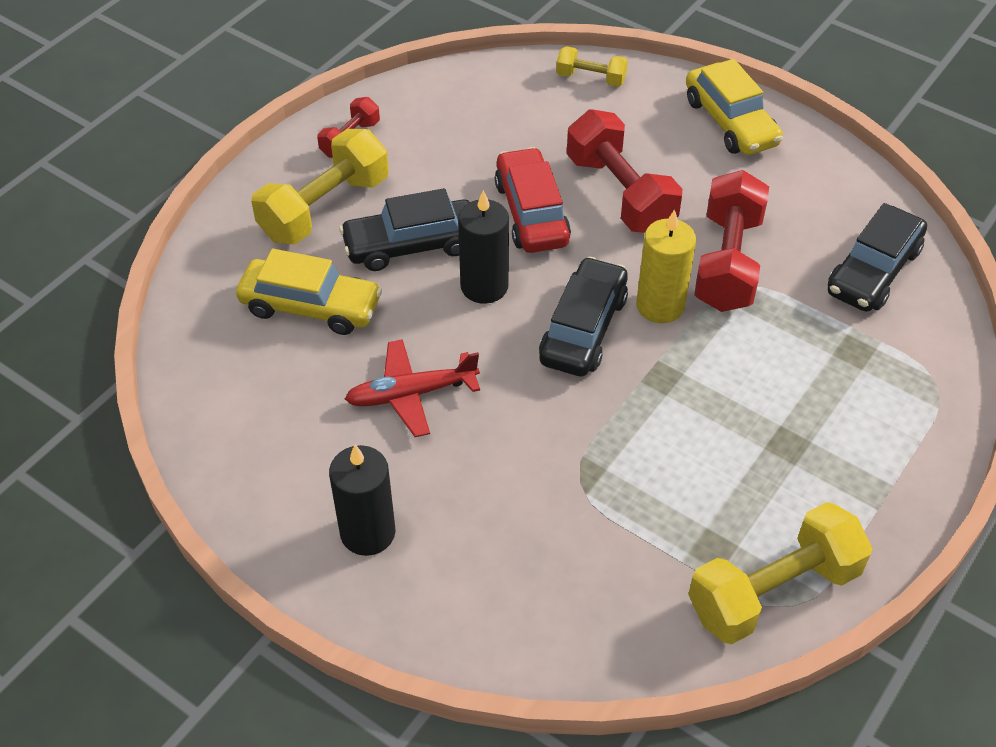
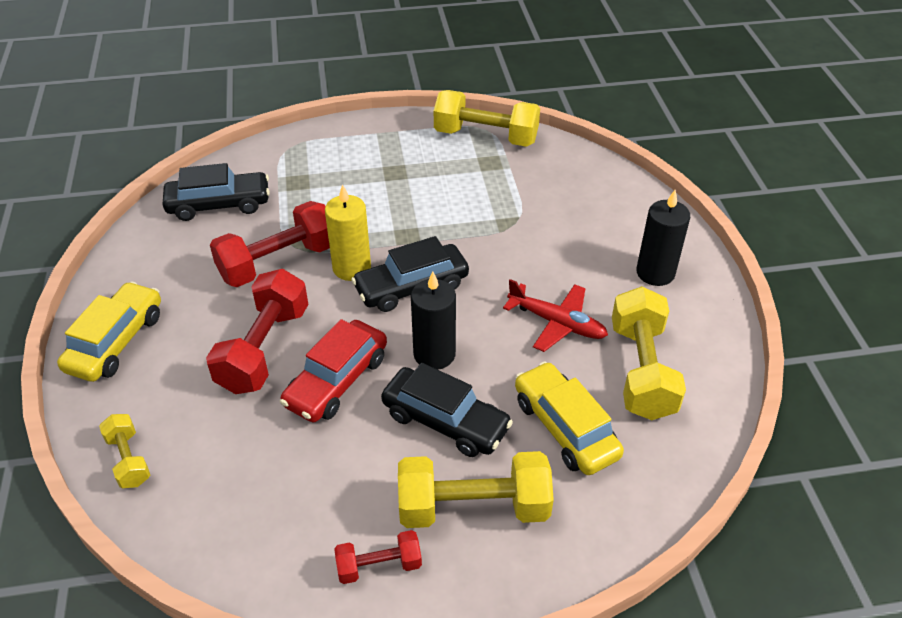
camera: 135 degrees left, 5 degrees down
none -> yellow dumbbell [612,286,686,420]

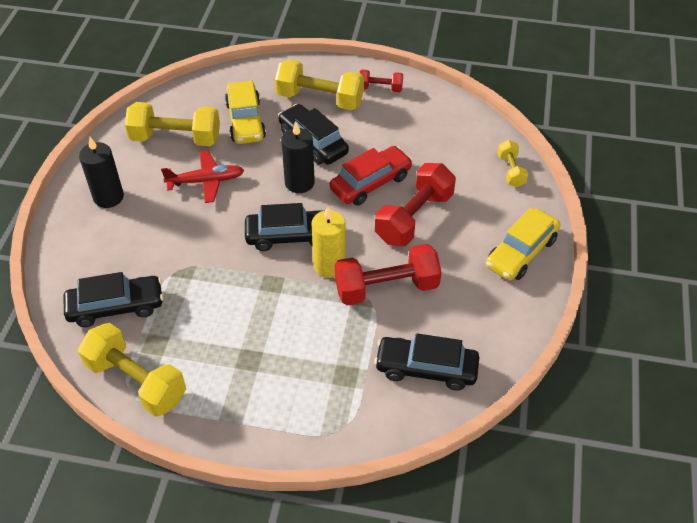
camera: 160 degrees left, 5 degrees up
red plane [503,279,608,352] -> red plane turned 120 degrees clockwise [161,150,244,203]
yellow dumbbell [612,286,686,420] -> yellow dumbbell turned 75 degrees clockwise [125,102,220,146]
none -> black car [63,272,163,327]

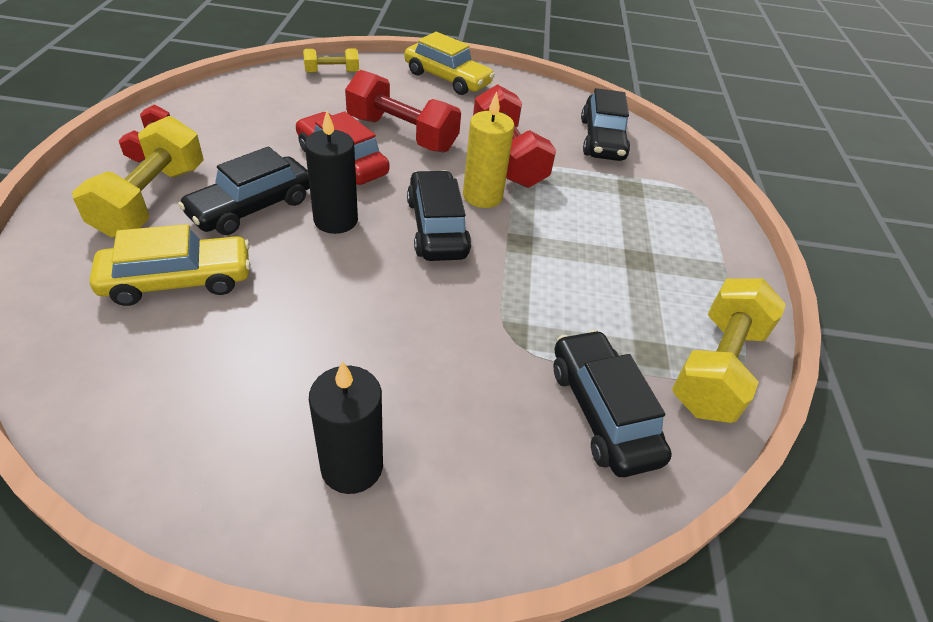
camera: 100 degrees left, 5 degrees down
yellow dumbbell [125,102,220,146] -> none
red plane [161,150,244,203] -> none

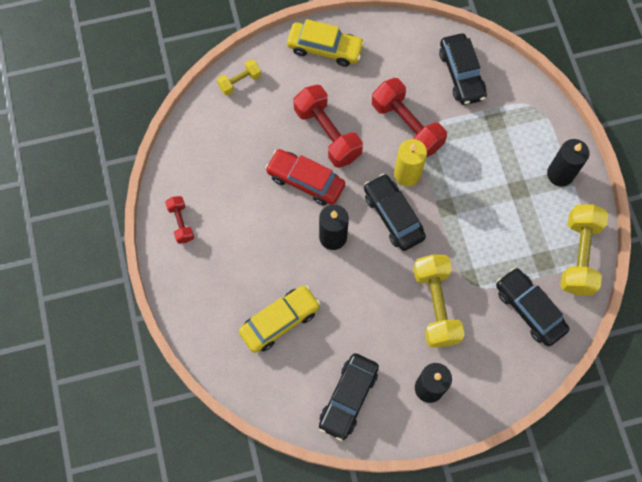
camera: 15 degrees left, 25 degrees up
yellow dumbbell [72,116,204,238] -> yellow dumbbell moved to [413,254,465,348]
black car [178,147,310,235] -> black car moved to [319,353,379,441]
red dumbbell [345,70,461,152] -> red dumbbell turned 45 degrees clockwise [293,85,363,168]
none -> black candle [547,139,589,187]

